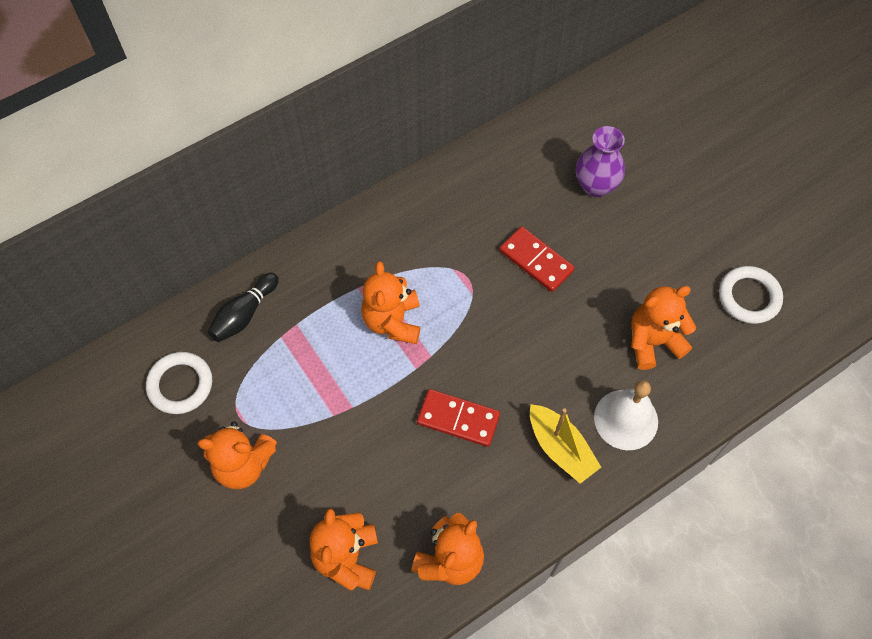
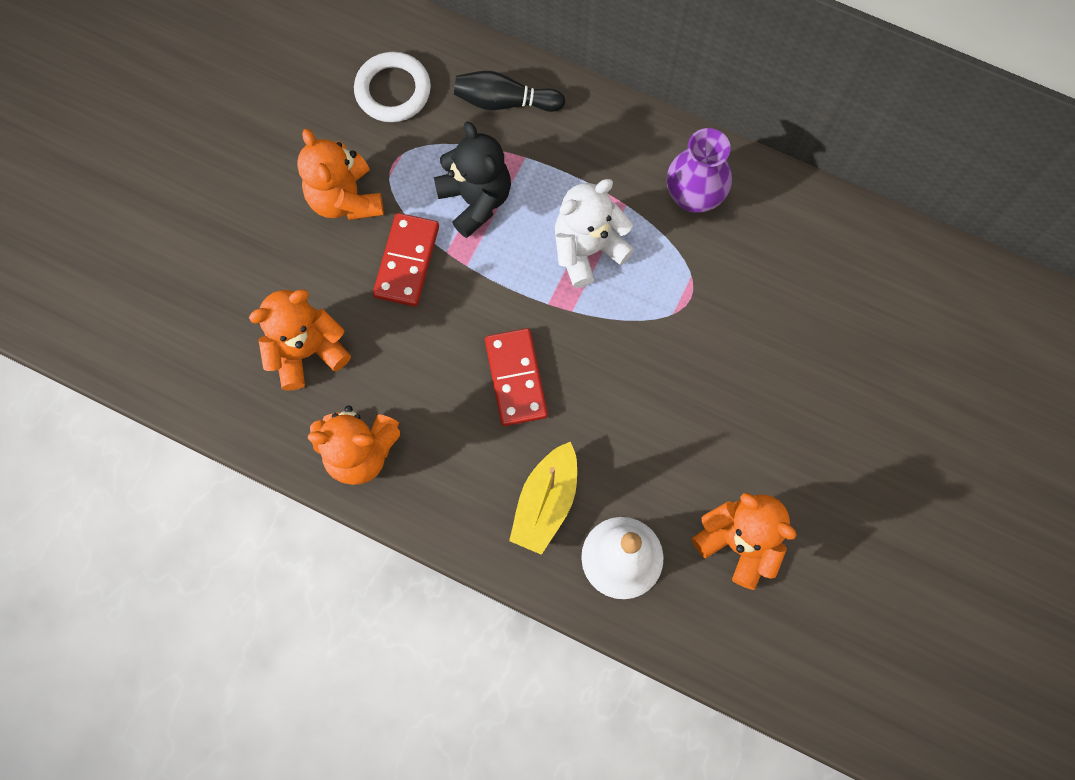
camera: 60 degrees right, 10 degrees up
orange teddy bear [361,261,420,344] -> white teddy bear [555,179,634,288]
red domino [499,226,574,292] -> red domino moved to [373,213,439,307]
purple vase [576,126,625,197] -> purple vase moved to [667,128,732,213]
white ring [719,266,783,324] -> none
none -> black teddy bear [434,121,511,238]

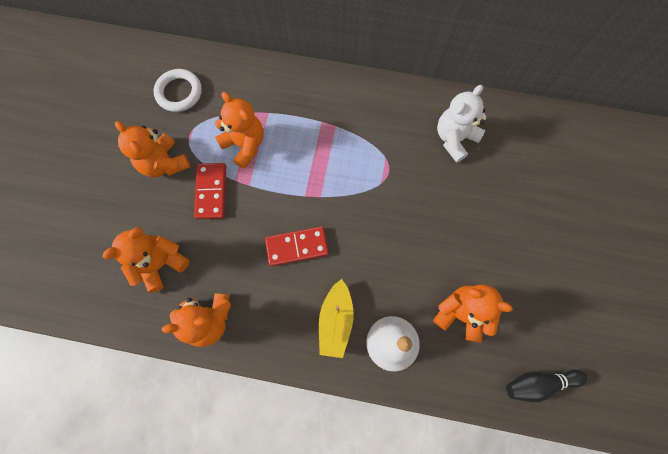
camera: 15 degrees left, 0 degrees up
black teddy bear [434,121,511,238] -> orange teddy bear [215,92,264,169]
black bowling pin [454,71,566,112] -> black bowling pin moved to [506,370,588,403]
red domino [485,328,548,426] -> red domino turned 75 degrees counterclockwise [265,226,329,266]
white teddy bear [555,179,634,288] -> white teddy bear moved to [437,85,486,163]
purple vase [667,128,732,213] -> none

